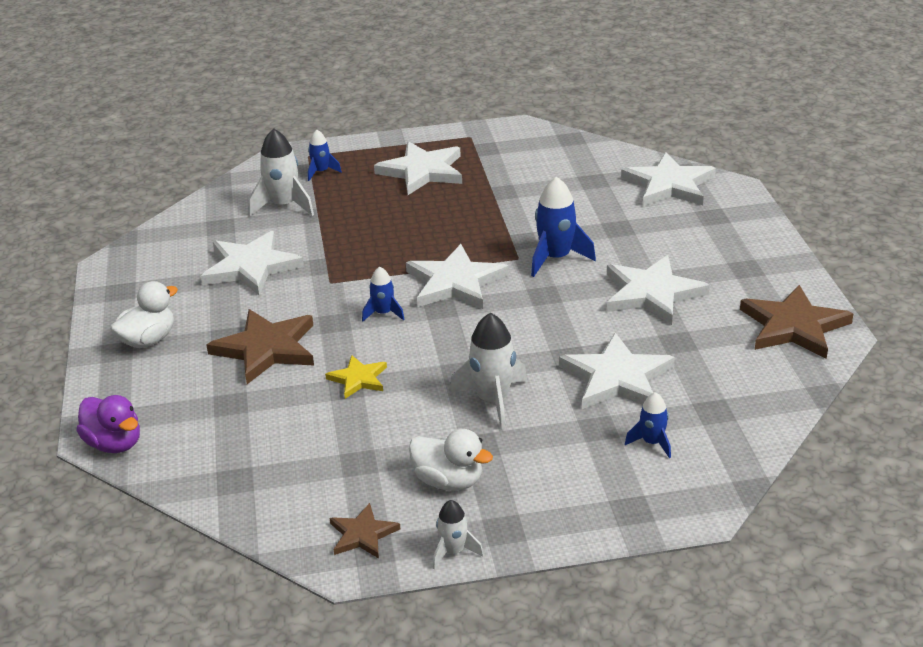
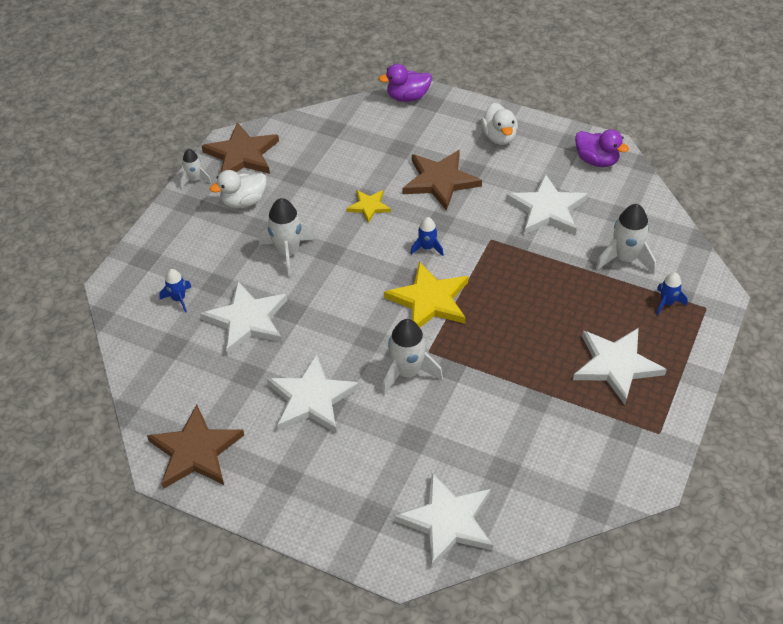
camera: 125 degrees right, 15 degrees up
brown star [330,503,400,559] -> brown star [202,122,279,174], size x1.83
white star [406,244,509,309] -> yellow star [384,262,468,327]
blue rocket [531,177,596,277] -> white rocket [382,319,443,395]
none -> purple duck [575,129,629,167]

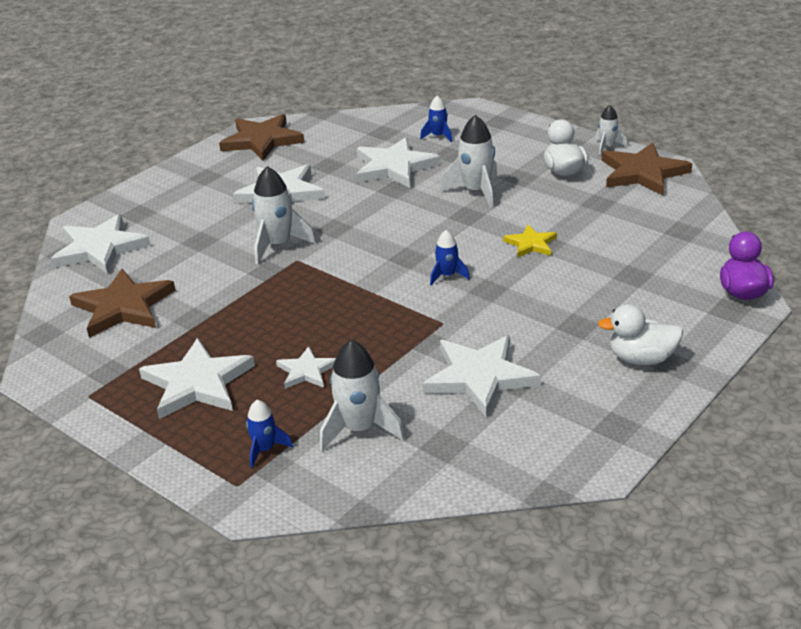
camera: 105 degrees right, 15 degrees down
yellow star [384,262,468,327] -> none
brown star [402,150,482,211] -> brown star moved to [69,269,176,338]
purple duck [575,129,629,167] -> none
none -> white star [276,346,336,389]

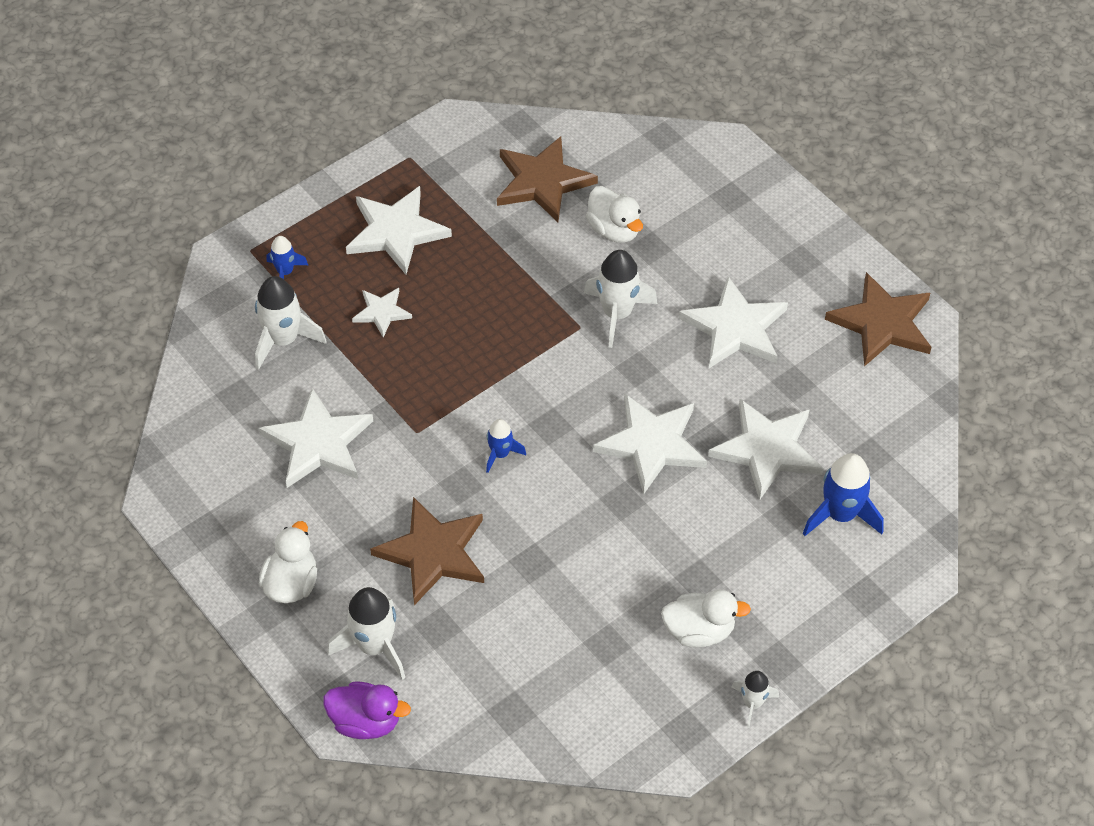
camera: 100 degrees right, 20 degrees up
white star [51,214,150,274] -> white star moved to [593,394,707,494]
blue rocket [420,96,453,142] -> blue rocket [803,453,884,536], size x1.74
white rocket [441,115,498,208] -> white rocket moved to [328,587,405,680]
yellow star [503,225,557,258] -> none
brown star [602,142,692,195] -> brown star moved to [370,497,484,605]
none -> white duck [586,186,643,243]

